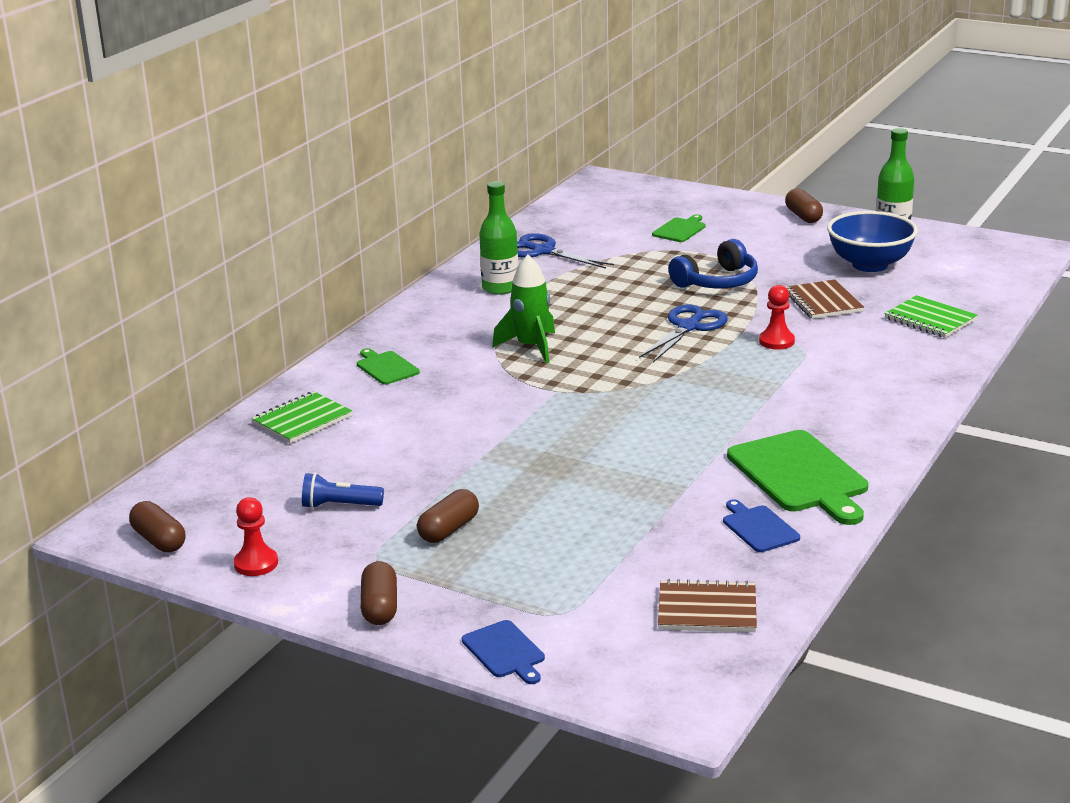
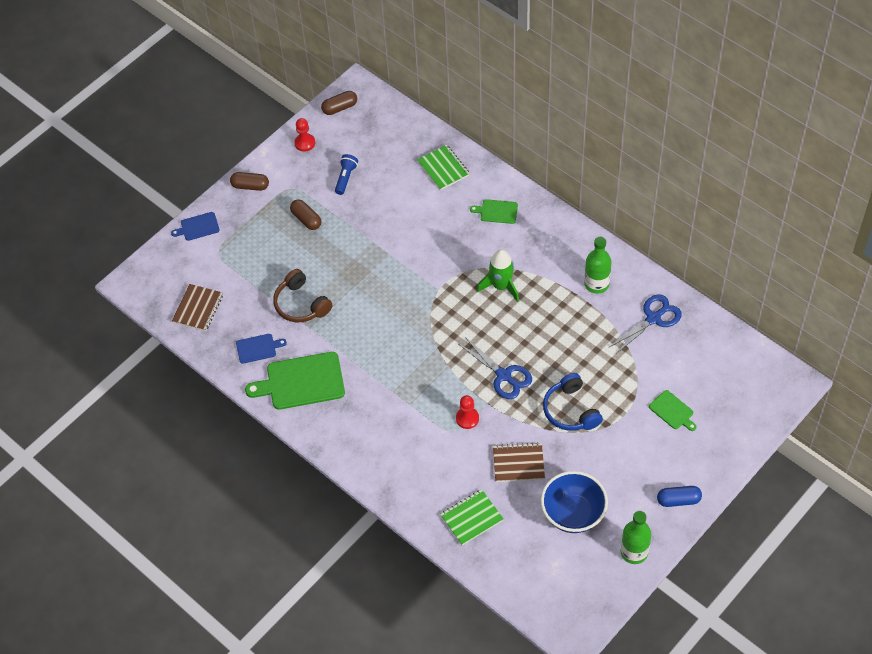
camera: 105 degrees right, 30 degrees up
green cutting board [357,348,420,385] -> green cutting board turned 150 degrees counterclockwise [470,199,518,224]
brown capsule [785,188,823,223] -> blue capsule [657,486,702,507]
none -> brown headphones [273,269,332,323]

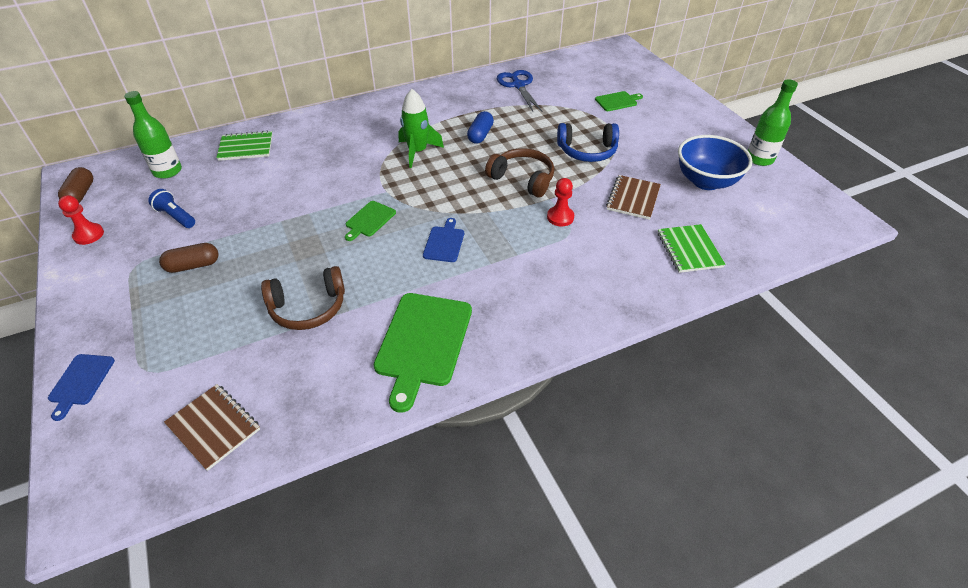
camera: 70 degrees left, 10 degrees down
brown capsule [230,172,269,191] -> none
blue cutting board [236,334,287,364] -> blue cutting board moved to [423,218,464,262]
blue scissors [459,337,532,399] -> brown headphones [485,148,554,197]
green cutting board [470,199,518,224] -> green cutting board moved to [345,201,396,241]
green bottle [584,237,612,294] -> green bottle moved to [124,91,182,179]
blue capsule [657,486,702,507] -> blue capsule moved to [467,111,494,144]

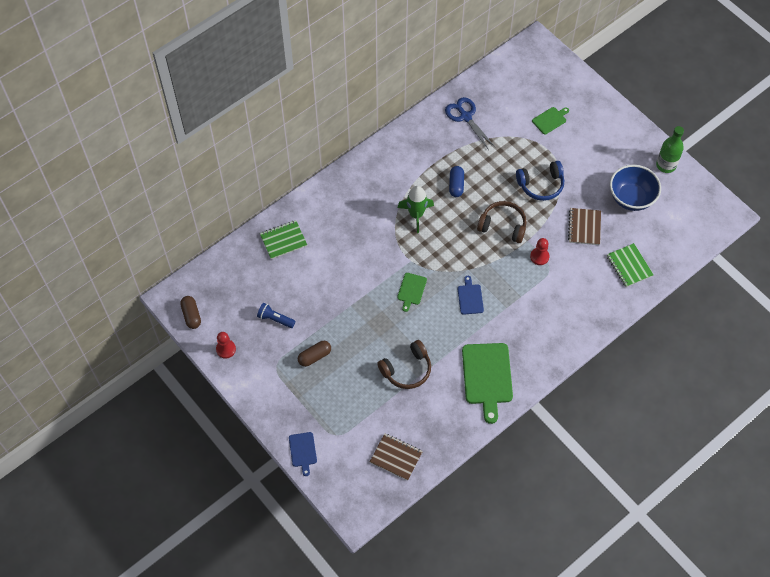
camera: 15 degrees left, 15 degrees up
green bottle [124,91,182,179] -> none

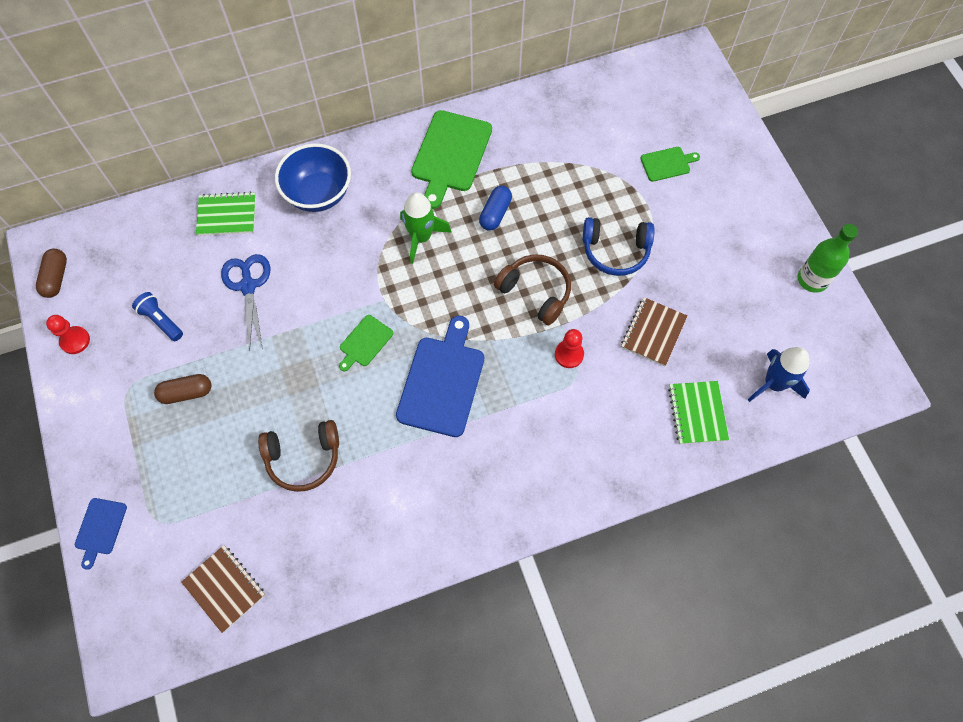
camera: 20 degrees right, 5 degrees up
blue scissors [445,97,495,150] -> blue scissors moved to [221,254,270,352]
blue cutting board [458,276,484,315] -> blue cutting board [396,316,484,437], size x1.94
green cutting board [462,343,513,424] -> green cutting board moved to [411,110,492,209]
blue bowl [610,165,661,211] -> blue bowl moved to [275,143,351,212]
none -> blue rocket [748,347,810,402]

